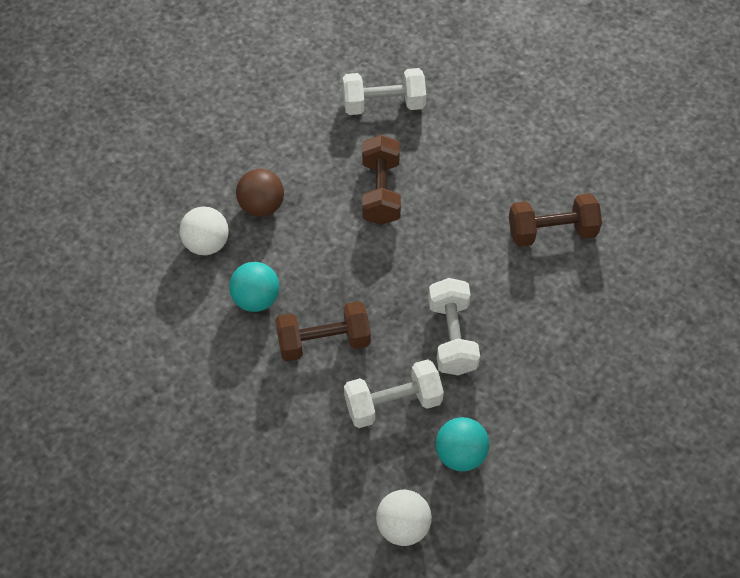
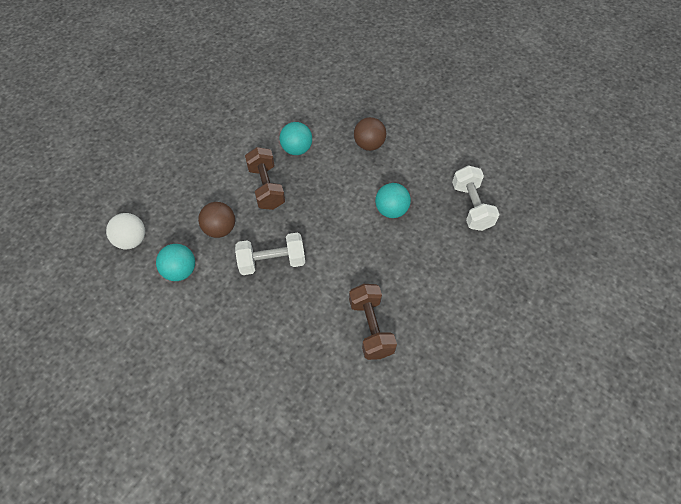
camera: 85 degrees right, 0 degrees up
white ball [179,207,229,255] -> none
white dumbbell [344,359,444,428] -> brown ball [198,202,235,238]
brown dumbbell [362,135,401,225] -> turquoise ball [375,183,411,218]

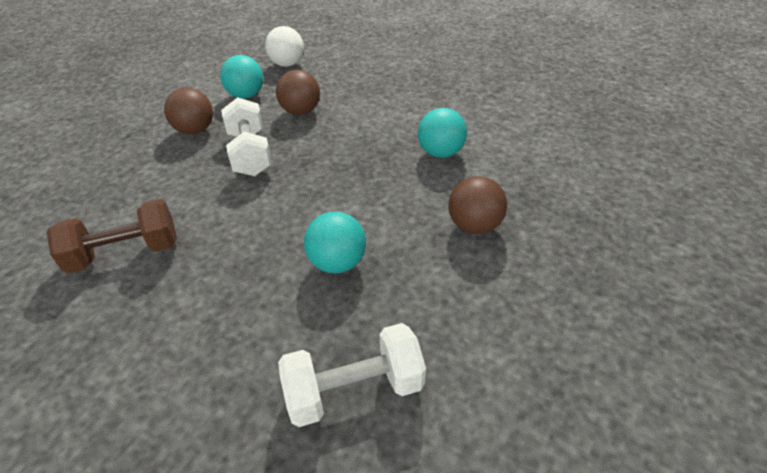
camera: 85 degrees right, 15 degrees down
brown dumbbell [245,147,285,210] -> none
none -> brown ball [164,88,213,135]

